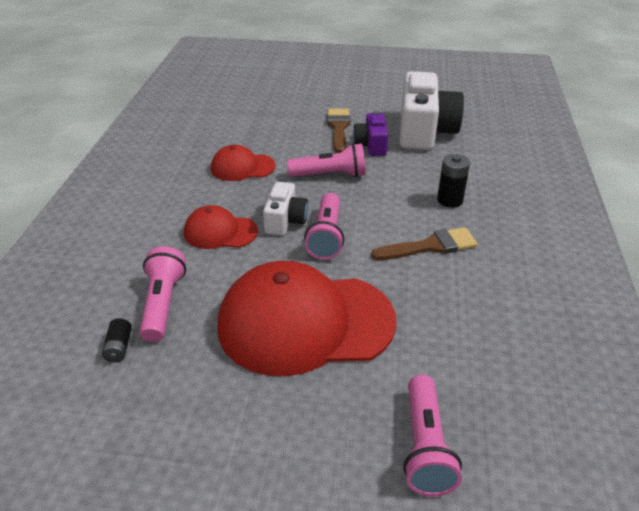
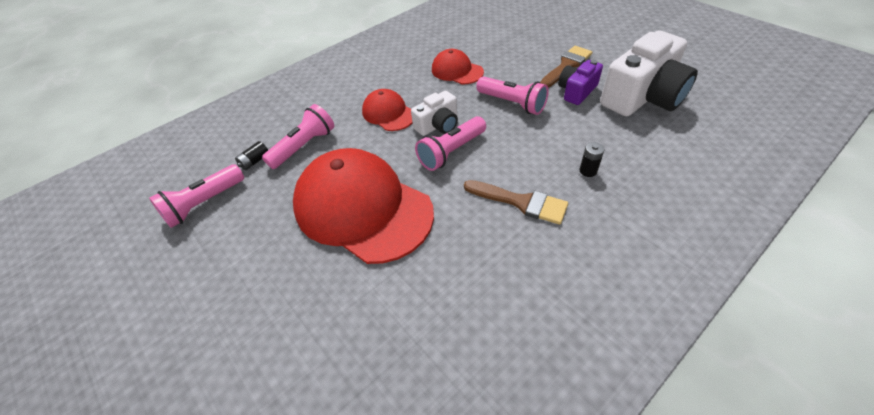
camera: 45 degrees right, 10 degrees up
pink flashlight [403,375,462,496] -> pink flashlight moved to [149,164,244,228]
black battery [437,154,470,208] -> black battery [580,142,604,177], size x0.65

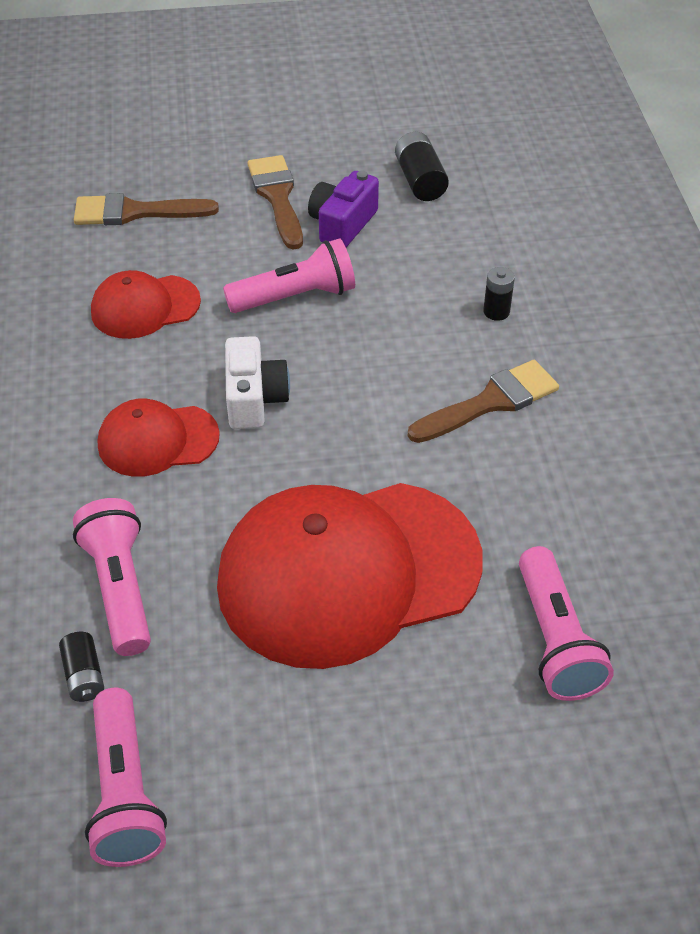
camera: 60 degrees left, 0 degrees up
pink flashlight [415,116,486,171] -> pink flashlight moved to [519,546,614,701]
purple camera [558,60,603,105] -> purple camera turned 45 degrees clockwise [308,171,379,247]
white camera [600,31,698,117] -> black battery [395,132,449,201]
none -> brown brush [74,193,219,225]

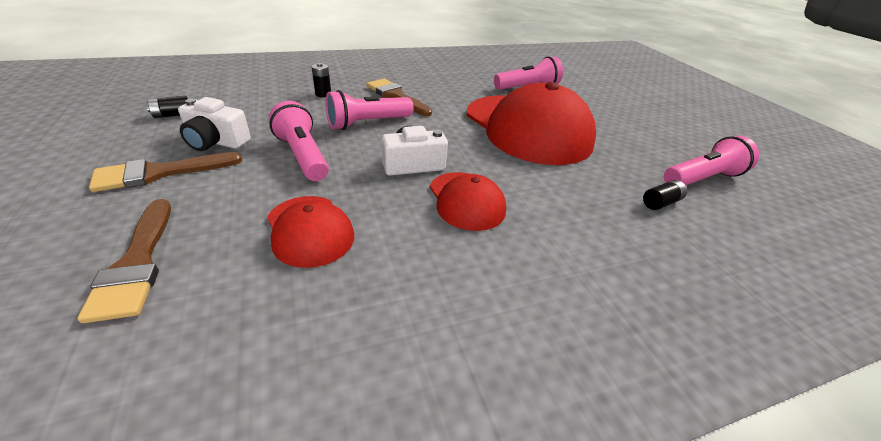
camera: 105 degrees left, 10 degrees down
pink flashlight [73,498,151,656] -> pink flashlight moved to [326,90,413,130]
purple camera [308,171,379,247] -> white camera [178,97,251,151]
black battery [395,132,449,201] -> black battery [147,96,188,118], size x0.65

